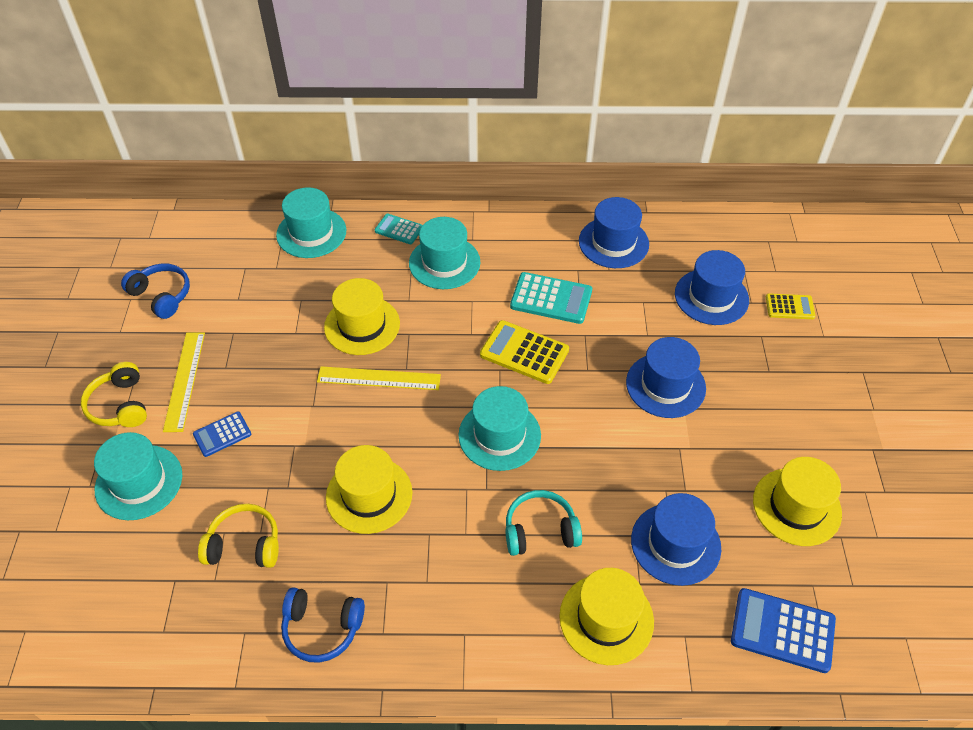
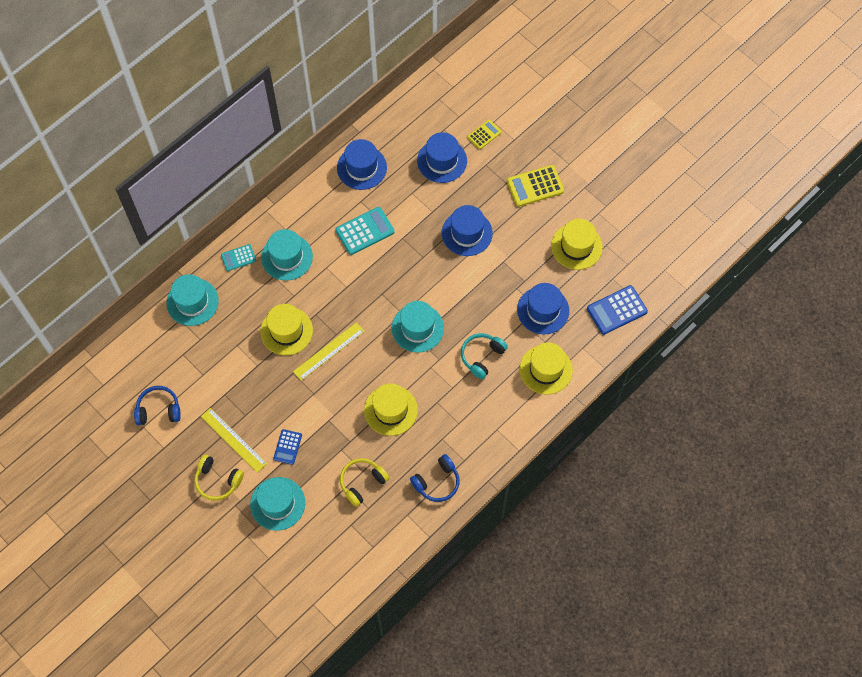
camera: 45 degrees left, 15 degrees up
yellow calculator [480,320,569,384] -> yellow calculator moved to [507,165,564,207]

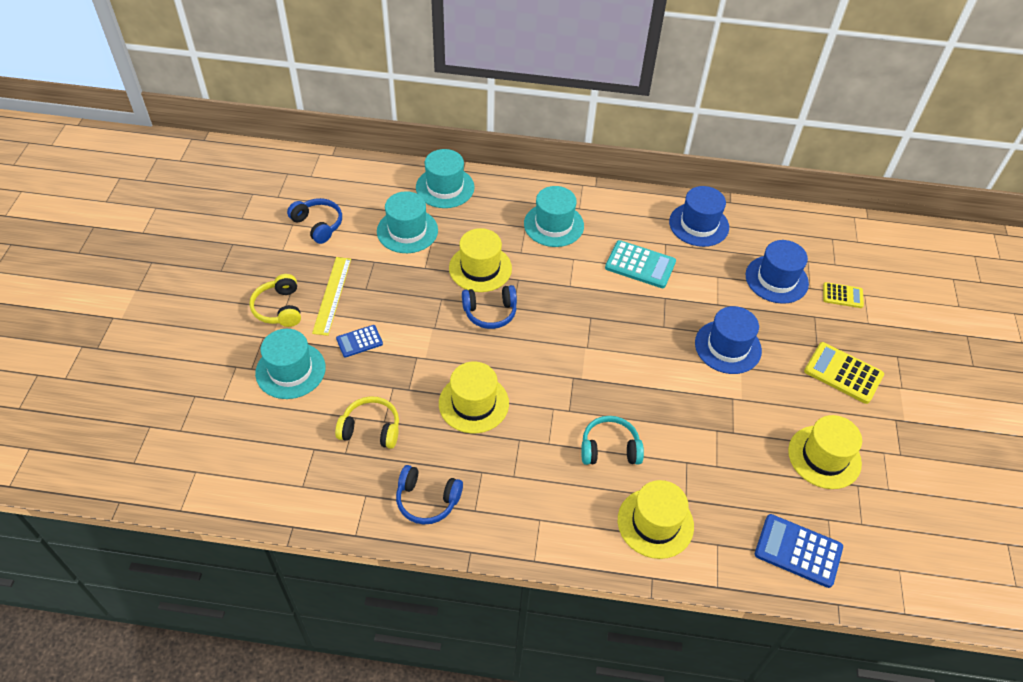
camera: 50 degrees right, 15 degrees down
turquoise calculator [221,244,256,271] -> none
yellow ruler [293,322,365,381] -> blue headphones [462,285,517,329]
turquoise hat [392,301,444,353] -> turquoise hat moved to [377,191,438,253]
blue hat [517,283,569,335] -> none

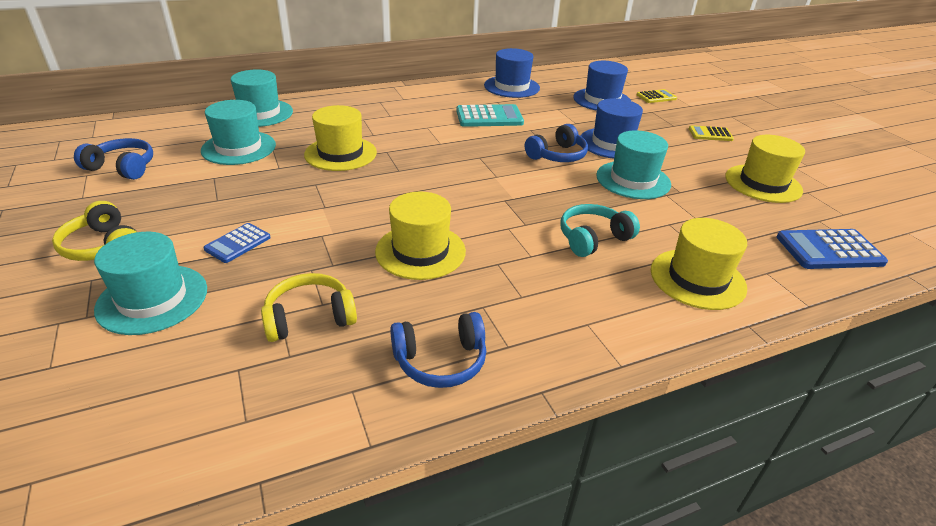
camera: 30 degrees left, 15 degrees down
yellow ruler [312,257,351,336] -> none
blue headphones [462,285,517,329] -> blue headphones moved to [525,124,588,162]
turquoise hat [524,186,584,247] -> turquoise hat moved to [596,130,671,199]
yellow calculator [804,342,884,404] -> yellow calculator [689,125,734,141], size x0.60

